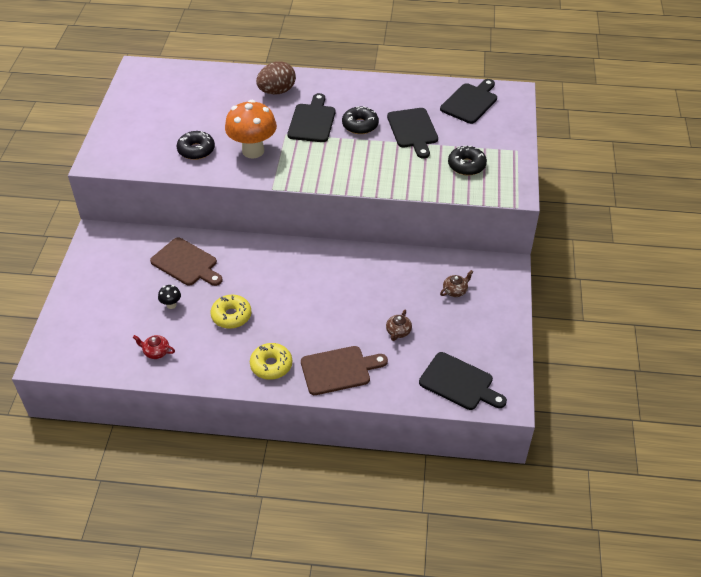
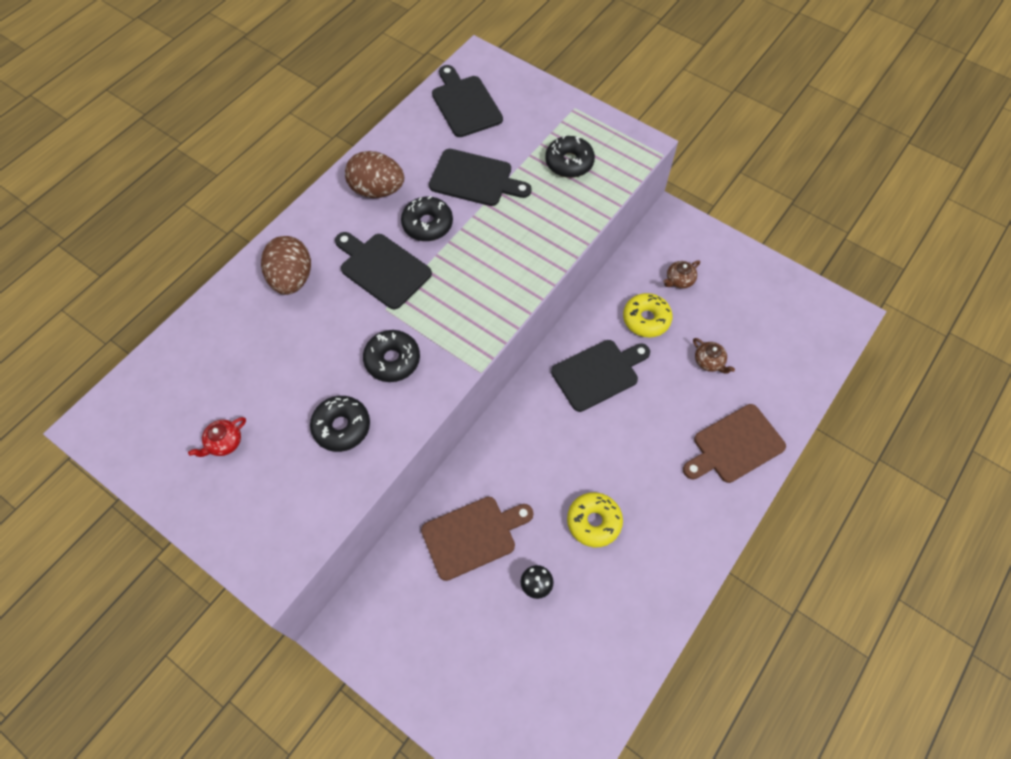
camera: 60 degrees left, 15 degrees up
red teapot [133,335,175,359] -> red teapot moved to [188,417,246,457]
orange mushroom [225,100,277,159] -> black donut [363,330,420,382]
yellow donut [250,343,292,380] -> yellow donut moved to [623,293,672,338]
brown cutting board [301,346,388,395] -> brown cutting board turned 135 degrees counterclockwise [683,404,786,483]
black cutting board [419,352,507,410] -> black cutting board moved to [551,340,650,412]
brown teapot [440,270,473,297] -> brown teapot turned 120 degrees counterclockwise [663,260,700,289]
none -> brown egg [345,151,404,198]

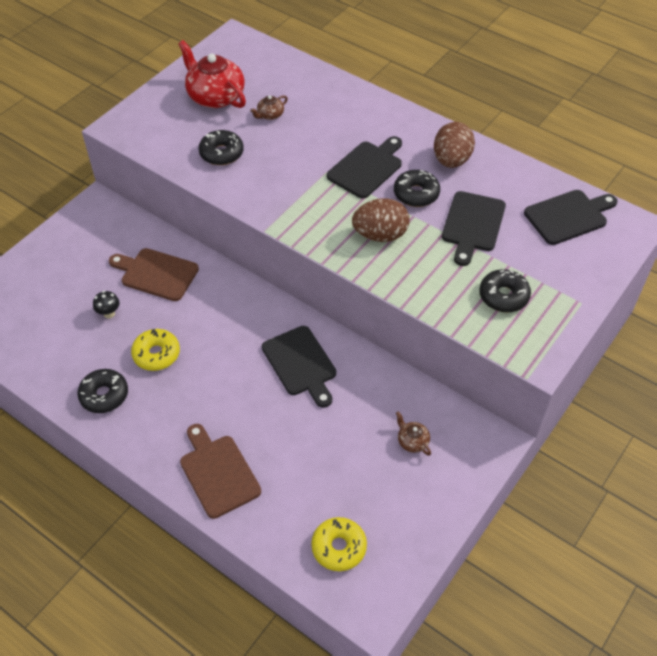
camera: 90 degrees right, 10 degrees down
red teapot [188,417,246,457] -> red teapot [178,40,246,108], size x2.20
brown egg [261,236,311,295] -> brown egg moved to [352,198,410,242]
black donut [363,330,420,382] -> black donut moved to [77,369,128,413]
brown cutting board [421,497,533,581] -> brown cutting board turned 135 degrees clockwise [109,248,199,301]
yellow donut [623,293,672,338] -> yellow donut moved to [311,517,367,571]
brown teapot [693,338,735,374] -> brown teapot moved to [250,95,288,120]

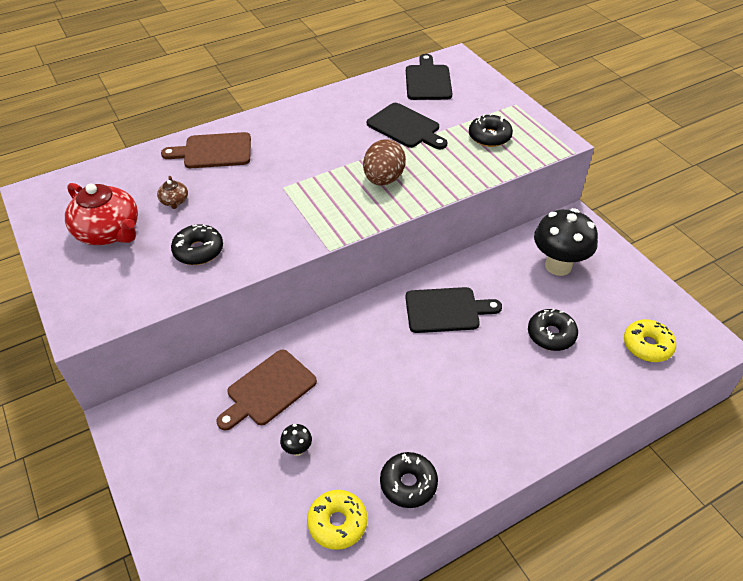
camera: 65 degrees left, 5 degrees down
yellow donut [131,329,180,371] -> yellow donut moved to [307,490,367,550]
red teapot [178,40,246,108] -> red teapot turned 120 degrees counterclockwise [65,183,138,245]
brown cutting board [180,424,261,519] -> brown cutting board moved to [161,132,251,168]
black cutting board [327,136,402,199] -> none
black donut [394,170,440,207] -> black donut moved to [528,309,578,351]
brown teapot [396,411,431,456] -> black mushroom [534,208,598,276]
brown egg [434,122,475,168] -> none

